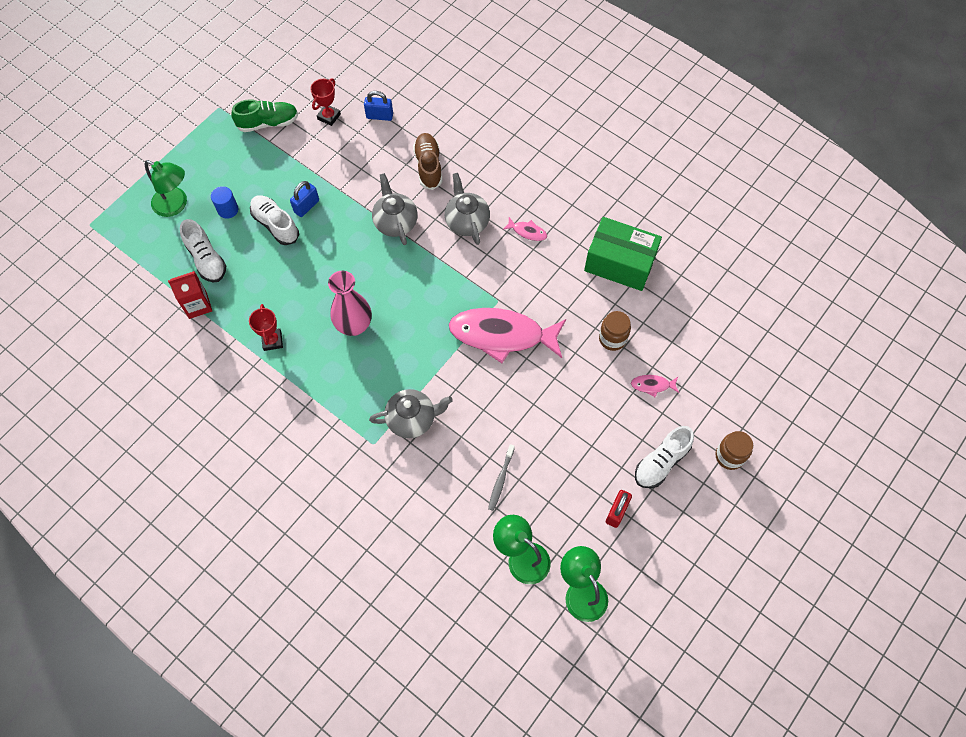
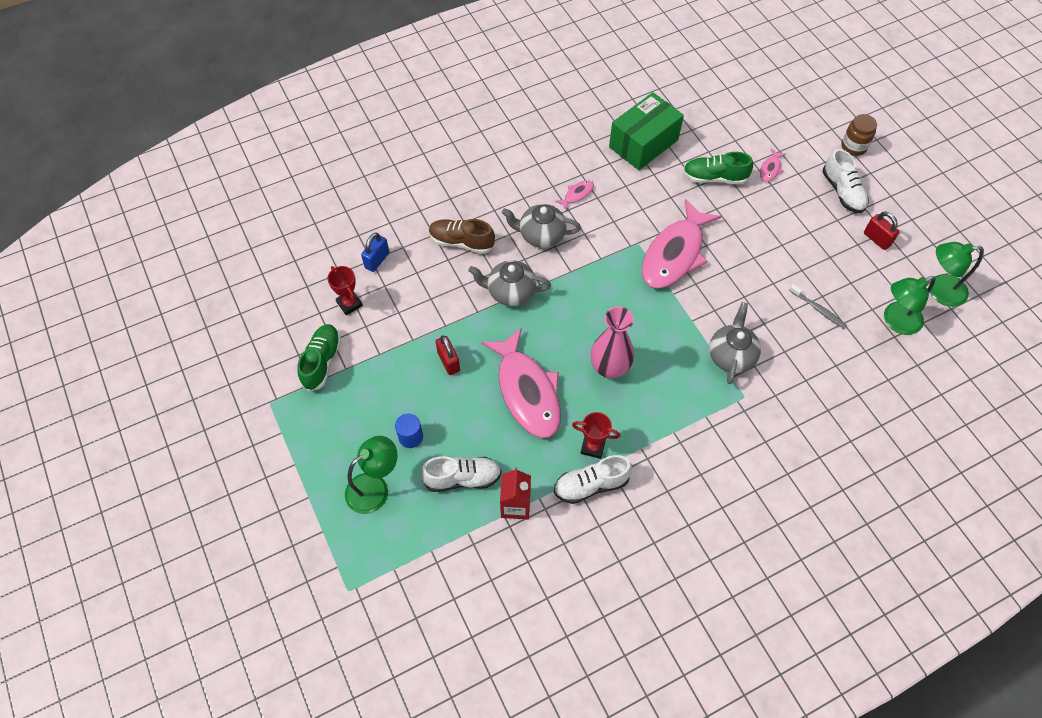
camera: 65 degrees left, 5 degrees down
white shoe [250,195,299,245] -> white shoe moved to [554,455,632,504]
blue padlock [290,181,319,217] -> red padlock [436,335,460,375]
brown jar [599,311,631,351] -> green shoe [683,152,753,184]
none -> pink fish [481,327,561,438]

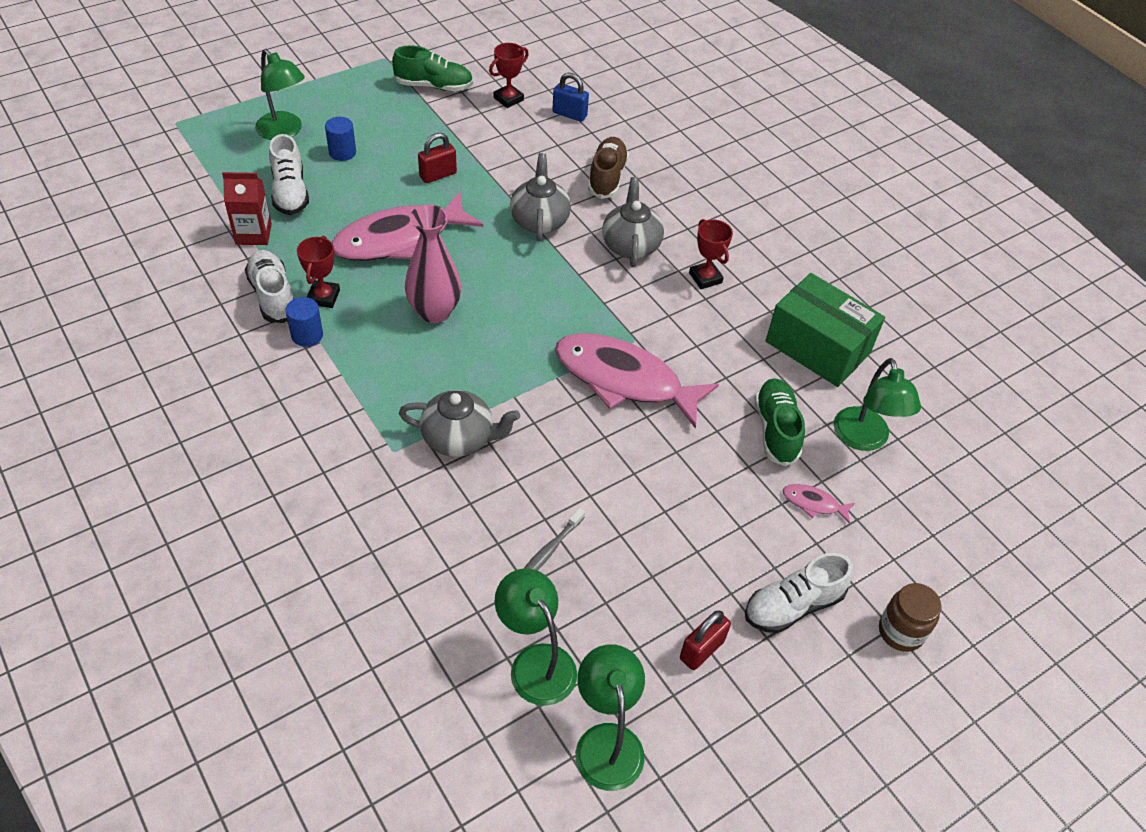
camera: 80 degrees right, 10 degrees down
pink fish [555,180,594,210] -> red trophy [689,219,733,289]
none -> blue cylinder [286,297,323,347]
none -> green lamp [834,358,921,451]

